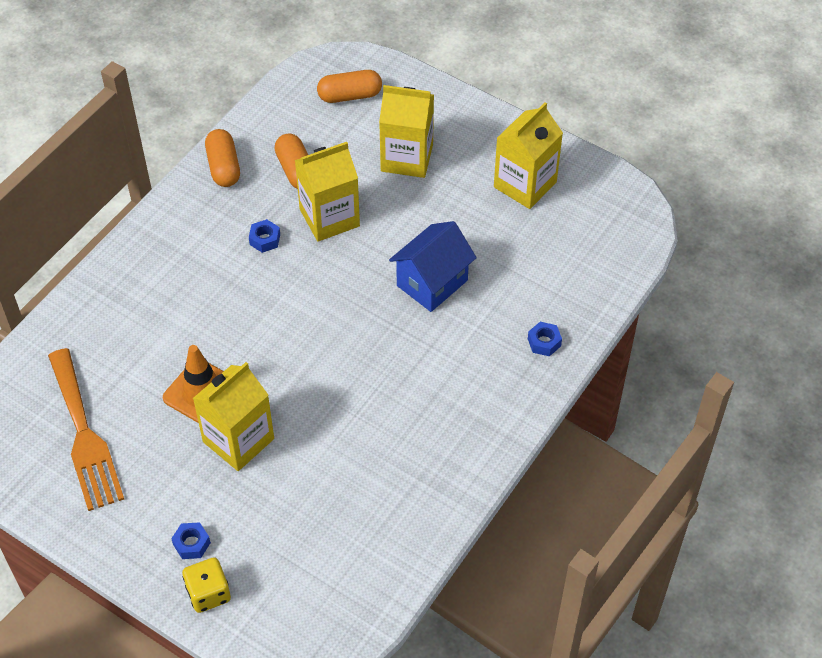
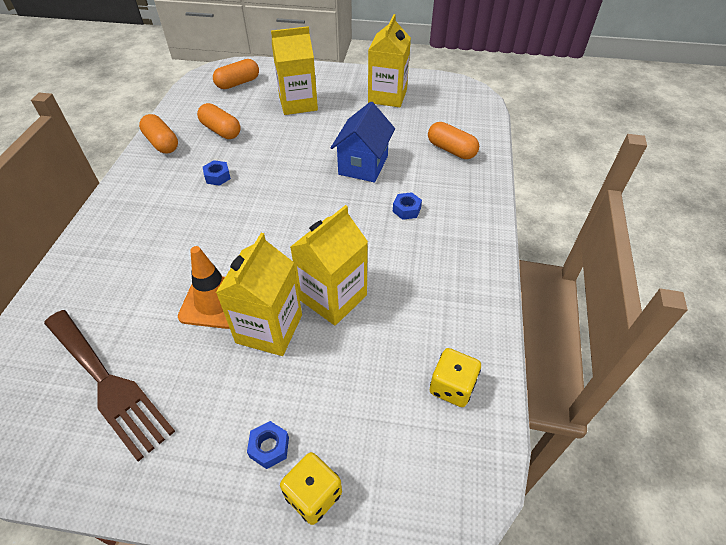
camera: 25 degrees left, 5 degrees down
orange fork [48,348,124,511] -> brown fork [44,310,175,462]
yellow carton [295,142,360,242] -> yellow carton moved to [290,205,368,325]
blue nut [528,322,562,356] -> blue nut moved to [393,192,422,220]
none -> orange capsule [428,122,479,159]
none -> yellow dice [430,348,481,407]

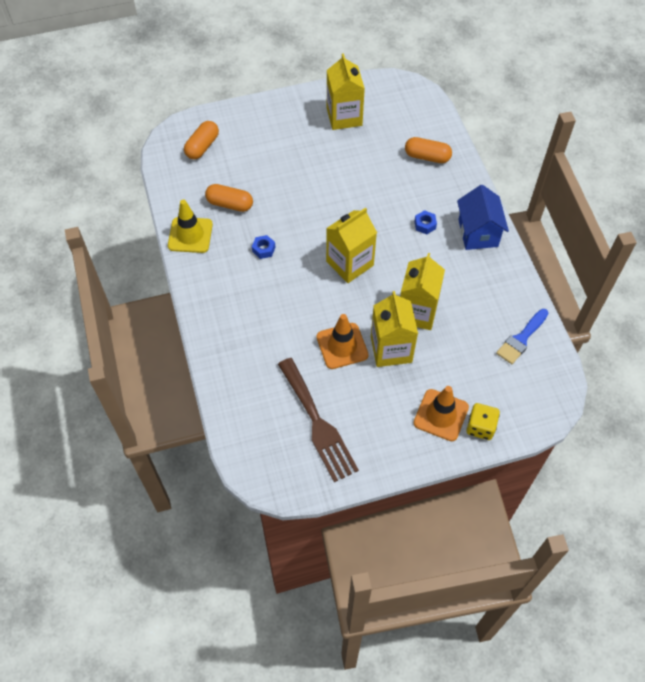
camera: 25 degrees left, 10 degrees up
brown fork [44,310,175,462] -> brown fork turned 45 degrees clockwise [278,358,359,482]
orange capsule [139,114,178,153] -> yellow traffic cone [168,200,213,253]
blue nut [247,421,289,469] -> orange traffic cone [414,386,469,441]
yellow carton [271,26,318,115] -> yellow carton moved to [326,208,377,283]
blue house [331,102,395,182] -> blue house moved to [457,185,509,250]
yellow dice [430,348,481,407] -> blue brush [496,309,548,364]

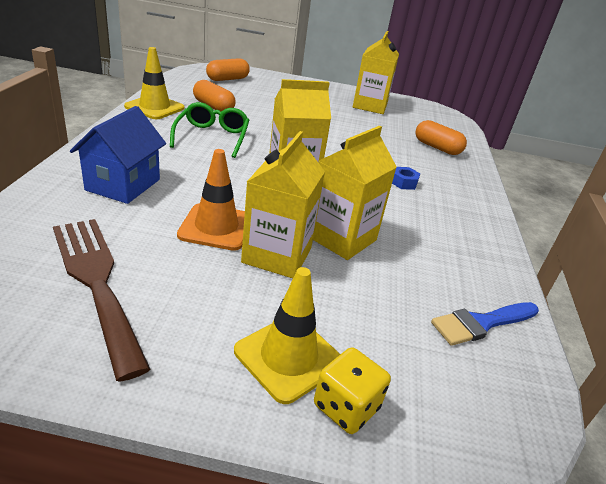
camera: 20 degrees right, 25 degrees down
blue nut [252,235,275,259] -> green glasses [170,102,249,158]
brown fork [278,358,359,482] -> brown fork turned 150 degrees clockwise [53,219,150,382]
orange traffic cone [414,386,469,441] -> yellow traffic cone [234,267,340,404]
blue house [457,185,509,250] -> blue house moved to [70,106,166,204]

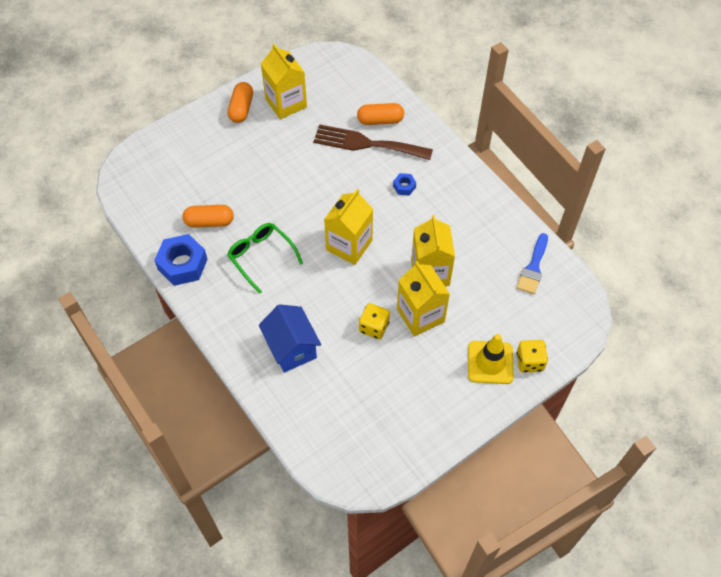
camera: 40 degrees left, 25 degrees up
brown fork [53,219,150,382] -> brown fork moved to [314,124,433,160]
yellow traffic cone [124,47,185,119] -> blue nut [154,234,208,286]
orange traffic cone [177,149,245,251] -> yellow dice [359,303,390,339]
orange capsule [206,58,250,81] -> orange capsule moved to [228,82,253,123]

